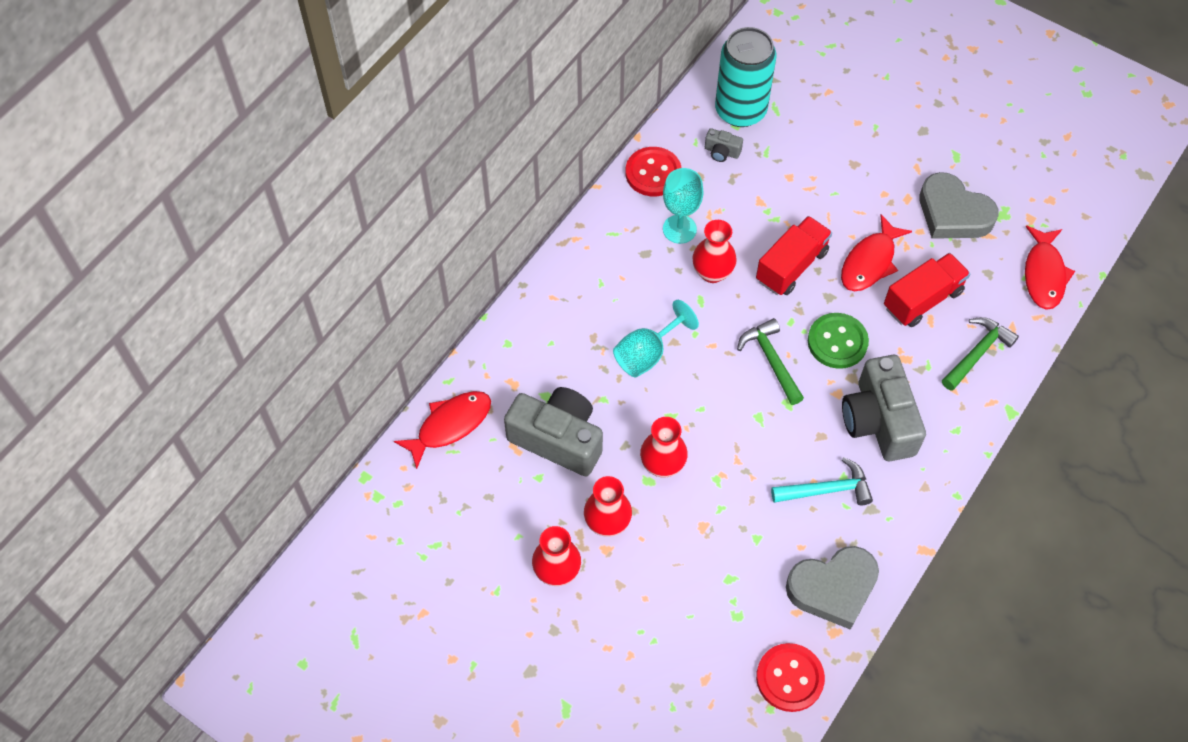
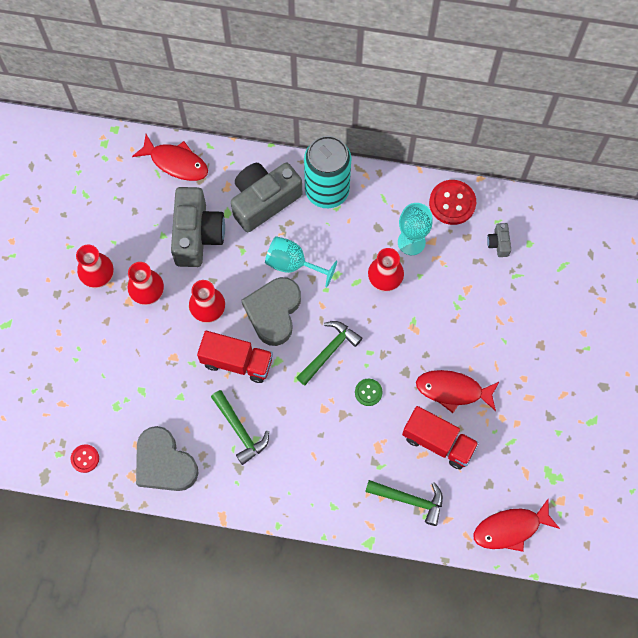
camera: 65 degrees right, 10 degrees up
turquoise can [715,27,776,127] -> turquoise can moved to [304,136,351,208]
red truck [756,216,832,295] -> red truck moved to [197,331,273,383]
red button [756,643,825,712] -> red button [71,444,99,473], size x0.56
turquoise hammer [771,457,873,505] -> green hammer [211,390,269,465]
green button [808,313,869,369] -> green button [355,379,382,406], size x0.56
grey camera [842,355,926,461] -> grey camera moved to [231,162,302,232]
grey heart [920,172,998,239] -> grey heart moved to [241,277,301,346]

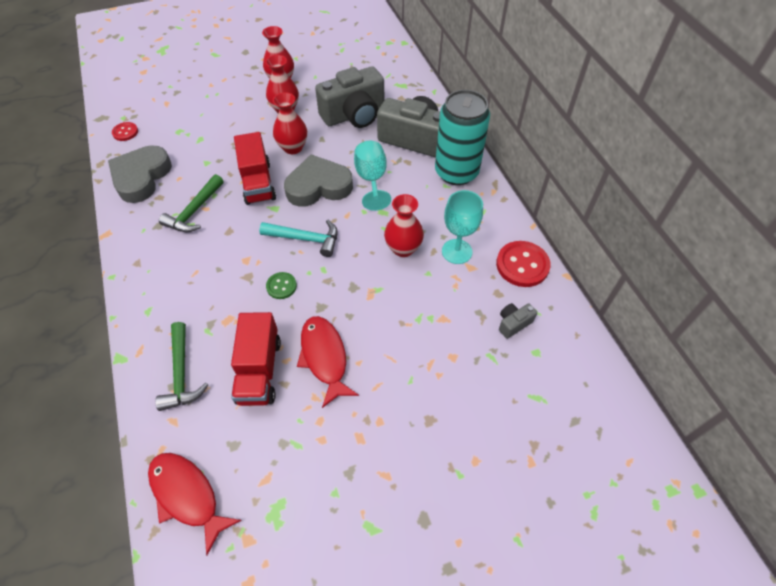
camera: 60 degrees right, 15 degrees down
red fish [132,134,208,181] -> none
green hammer [296,321,362,385] -> turquoise hammer [259,220,338,257]

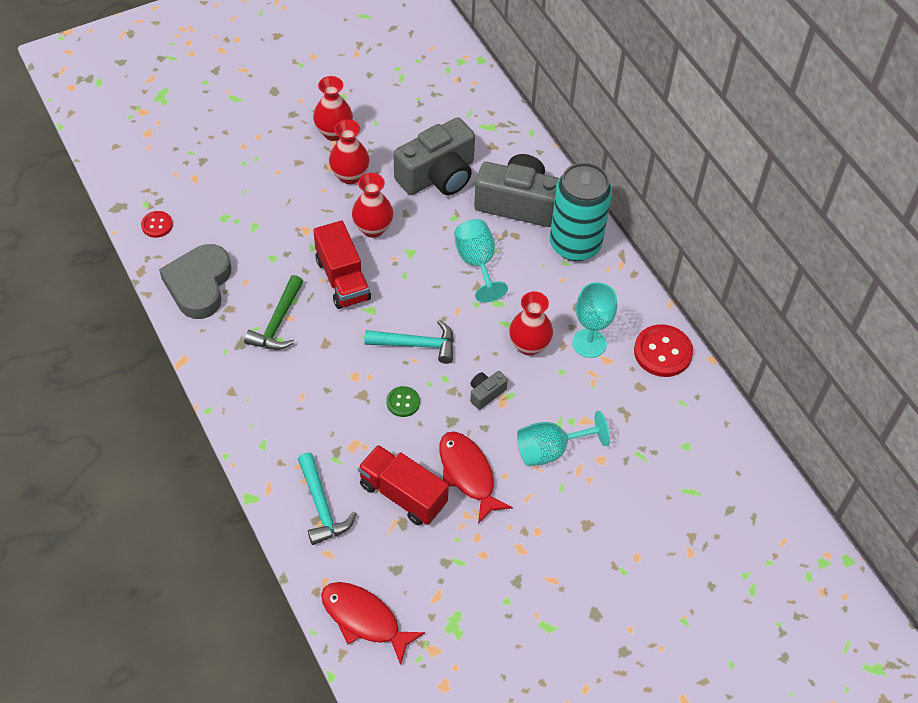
camera: 10 degrees left, 0 degrees up
green hammer [155,322,208,411] -> turquoise hammer [298,453,356,545]
red truck [231,312,281,406] -> red truck turned 135 degrees clockwise [358,445,449,526]
grey heart [284,154,353,207] -> none
grey camera [499,303,537,339] -> grey camera moved to [470,371,508,410]
none -> turquoise goblet [517,411,610,466]

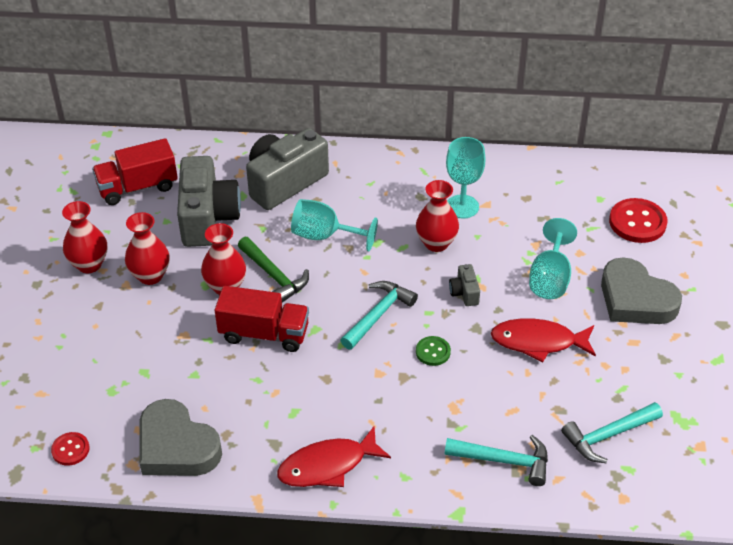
camera: 55 degrees left, 10 degrees down
green hammer [244,275,303,350] -> green hammer moved to [238,237,309,303]
red fish [321,582,425,665] -> red fish moved to [277,426,391,487]
red truck [358,445,449,526] -> red truck moved to [92,138,178,205]
turquoise can [550,162,612,261] -> none
red button [634,324,693,377] -> red button moved to [609,198,668,243]
none -> turquoise hammer [561,402,663,463]
none -> grey heart [601,257,682,324]

